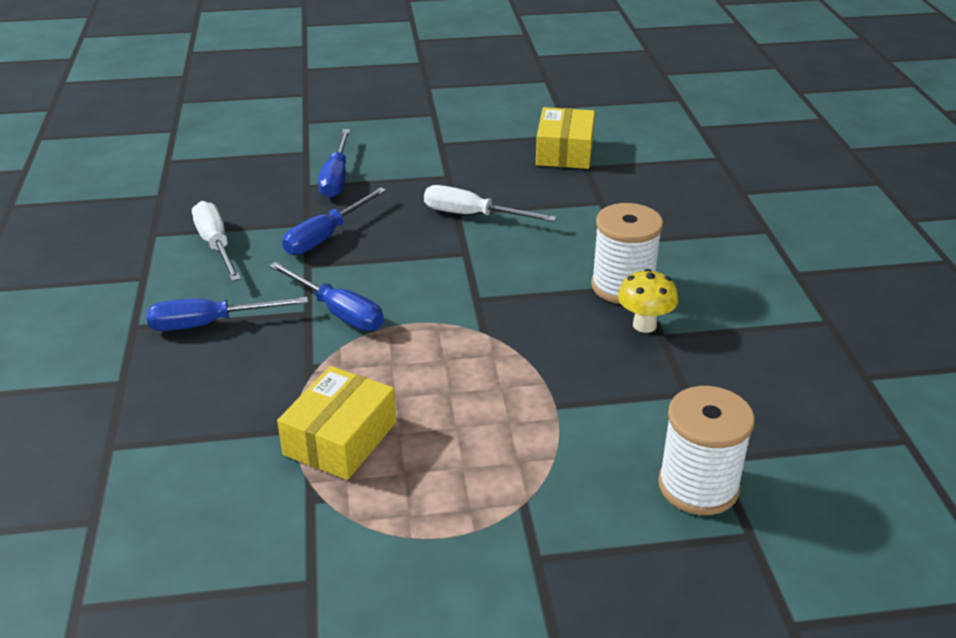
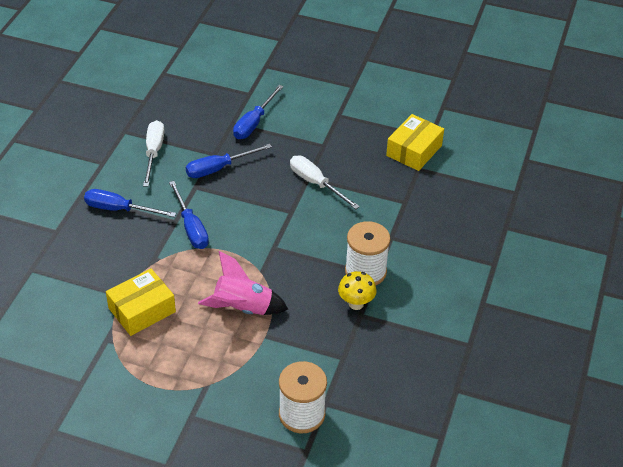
camera: 25 degrees right, 10 degrees up
none -> pink rocket [198,251,288,315]

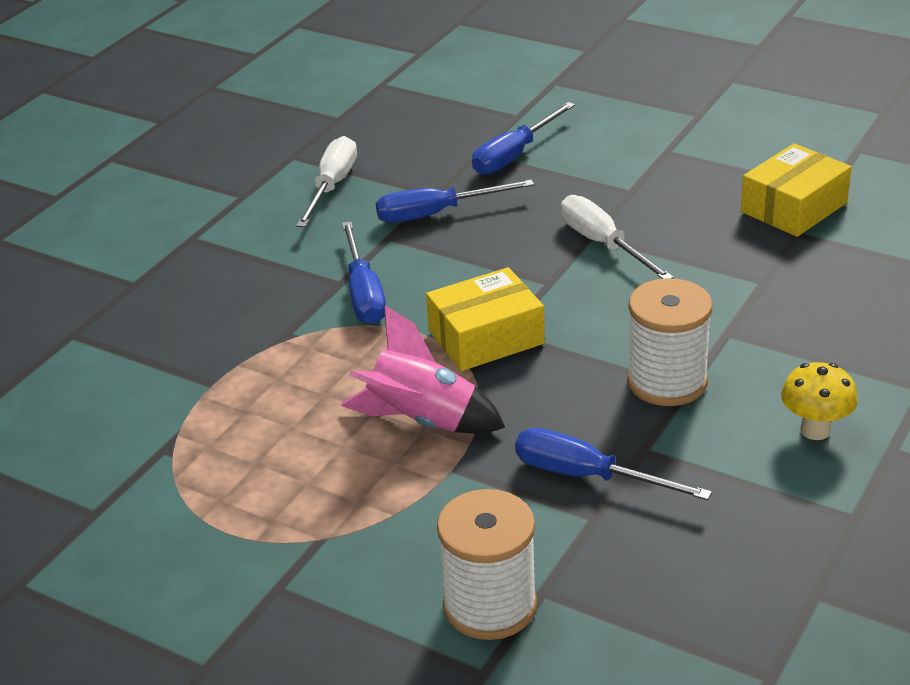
camera: 15 degrees right, 10 degrees down
blue screwdriver [84,189,176,217] -> blue screwdriver moved to [515,428,712,500]
yellow box [106,268,176,336] -> yellow box moved to [426,267,545,371]
yellow mushroom [338,271,377,310] -> yellow mushroom moved to [781,362,858,440]

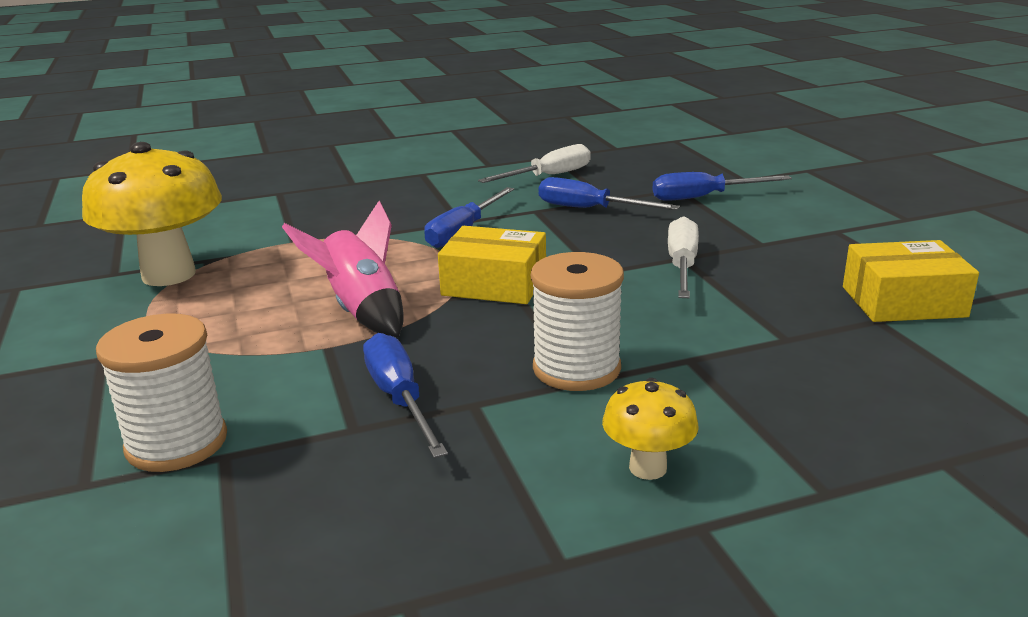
camera: 40 degrees right, 10 degrees down
none -> yellow mushroom [82,142,222,286]

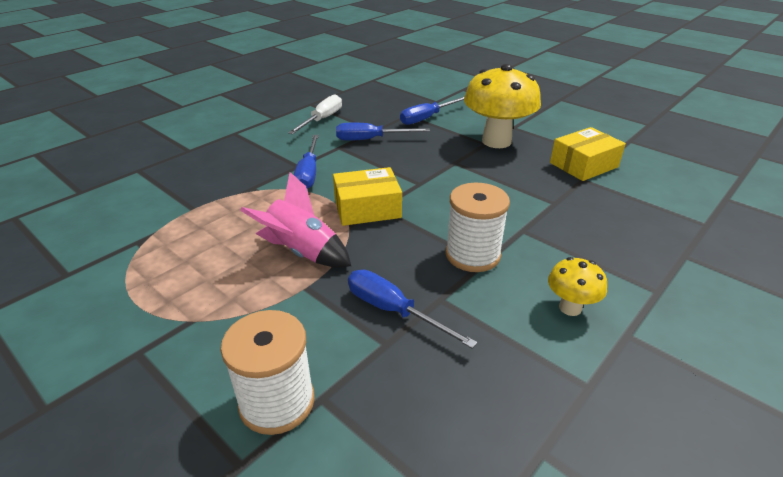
camera: 30 degrees left, 10 degrees up
yellow mushroom [82,142,222,286] -> yellow mushroom moved to [464,64,541,148]
white screwdriver [668,216,699,298] -> none

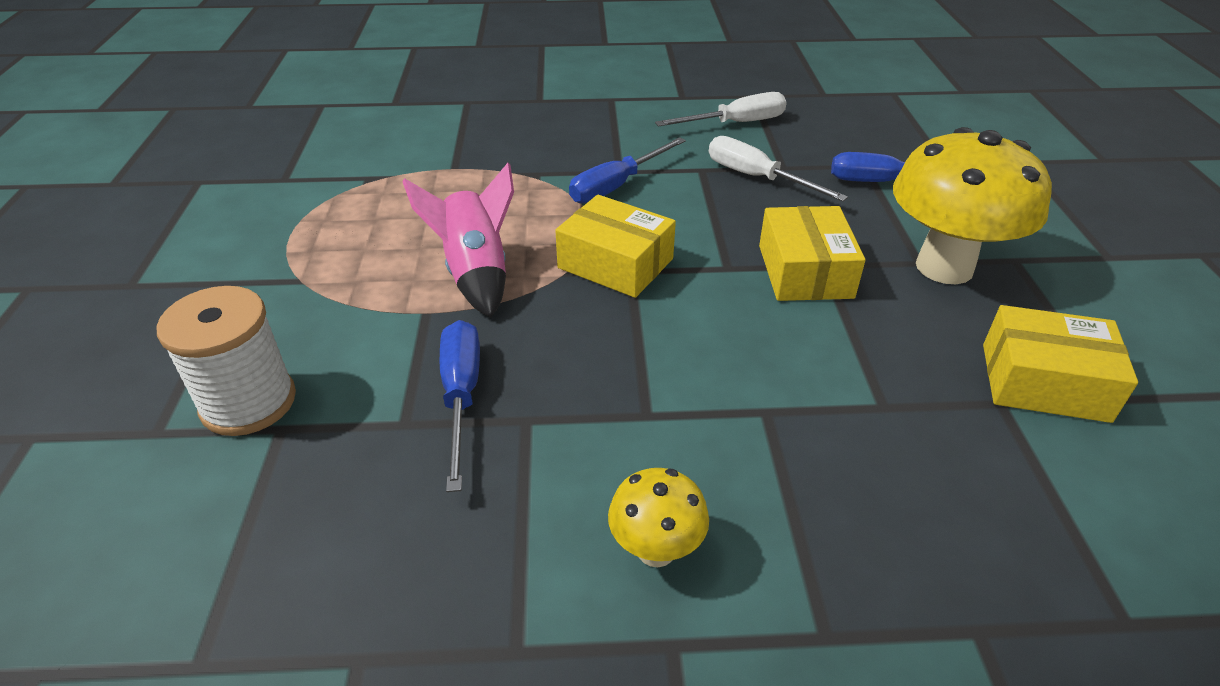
camera: 45 degrees right, 5 degrees up
blue screwdriver [336,123,430,141] -> white screwdriver [709,136,848,202]
white spool [445,183,510,272] -> none
none -> yellow box [759,206,865,301]

